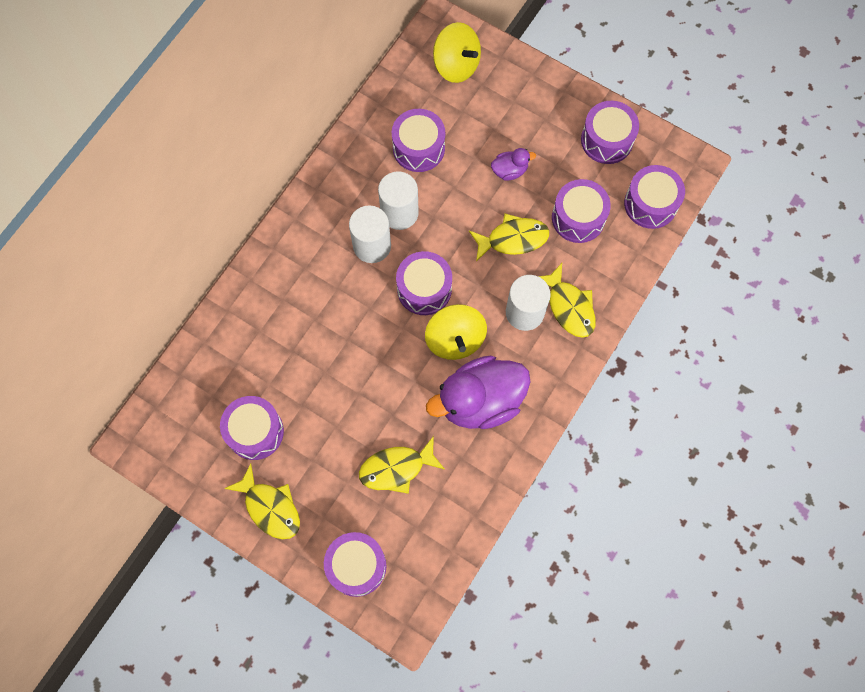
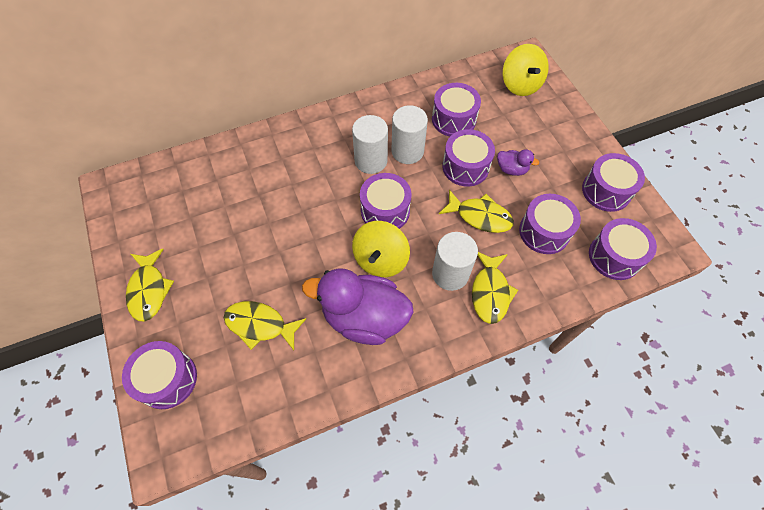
camera: 35 degrees right, 10 degrees down
purple drum [220,396,284,460] -> purple drum moved to [442,129,495,186]

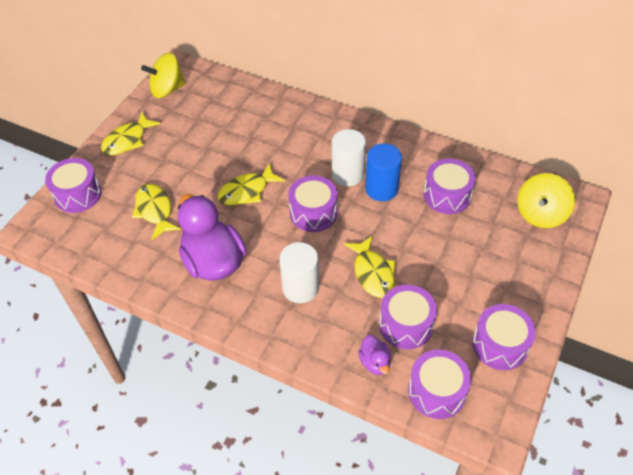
camera: 50 degrees right, 10 degrees down
yellow spinning top [352,221,410,277] -> yellow spinning top moved to [141,53,186,98]
white cylinder [392,105,428,164] -> blue cylinder [365,144,402,201]
purple drum [442,129,495,186] -> none
yellow fish [472,252,518,324] -> yellow fish moved to [218,163,285,205]
purple duck [497,149,539,176] -> purple duck moved to [358,335,391,375]

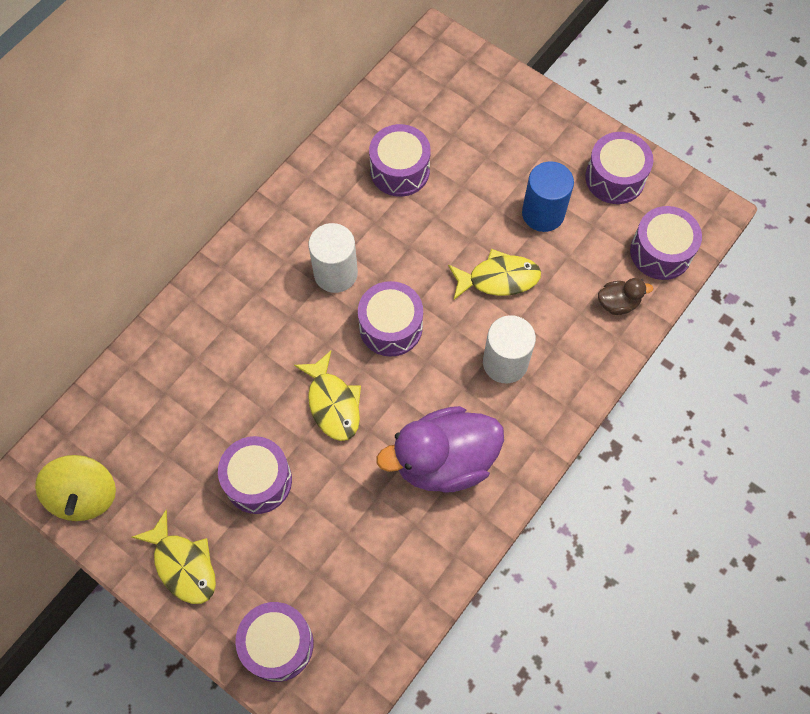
camera: 80 degrees left, 15 degrees up
yellow fish [132,184,181,240] -> none
purple duck [358,335,391,375] -> brown duck [598,278,653,315]
blue cylinder [365,144,402,201] -> blue cylinder moved to [522,161,574,232]
purple drum [379,285,437,349] -> purple drum moved to [218,436,292,514]
yellow spinning top [518,173,575,228] -> none

